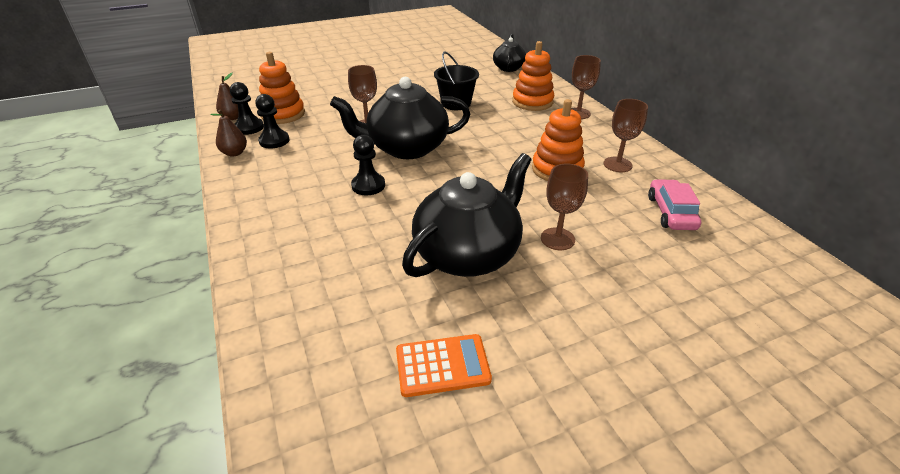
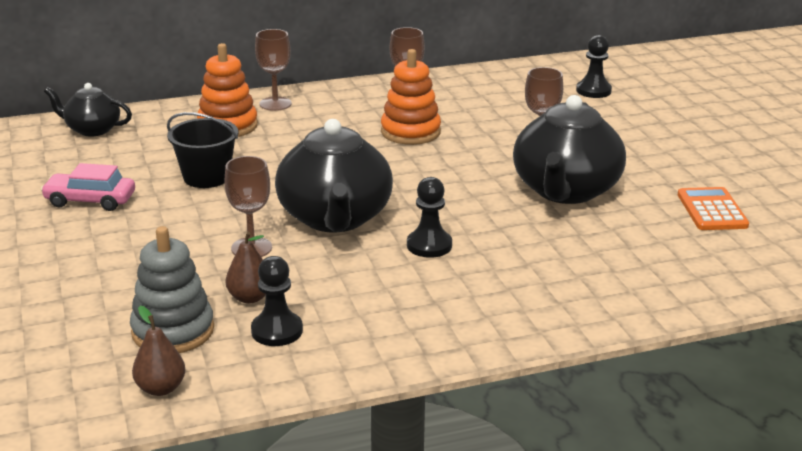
camera: 85 degrees left, 10 degrees down
brown pear [210,110,247,157] -> brown pear moved to [226,232,266,304]
black pawn [230,82,264,135] -> black pawn moved to [576,35,612,98]
orange stacking toy [259,52,305,124] -> grey stacking toy [130,226,214,353]
black teapot [402,153,532,277] -> black teapot turned 120 degrees counterclockwise [513,95,626,204]
pink car [648,179,701,230] -> pink car moved to [41,163,135,211]

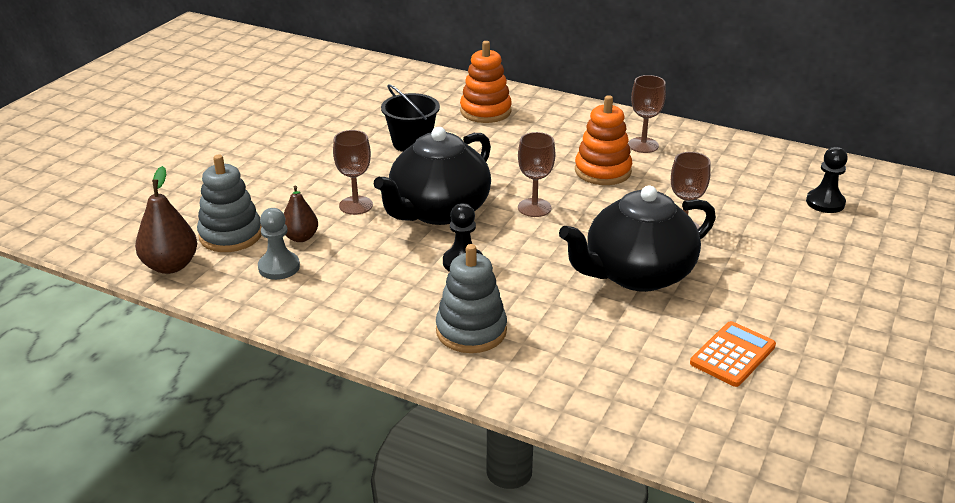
camera: 45 degrees right, 5 degrees up
pink car [41,163,135,211] -> none
black teapot [44,83,132,137] -> none
brown pear [132,306,186,396] -> brown pear [135,166,197,274], size x1.53
black pawn [251,256,303,346] -> grey pawn [258,208,300,280]
brown goblet [255,29,292,111] -> brown goblet moved to [518,132,555,217]
none -> grey stacking toy [436,244,507,353]

